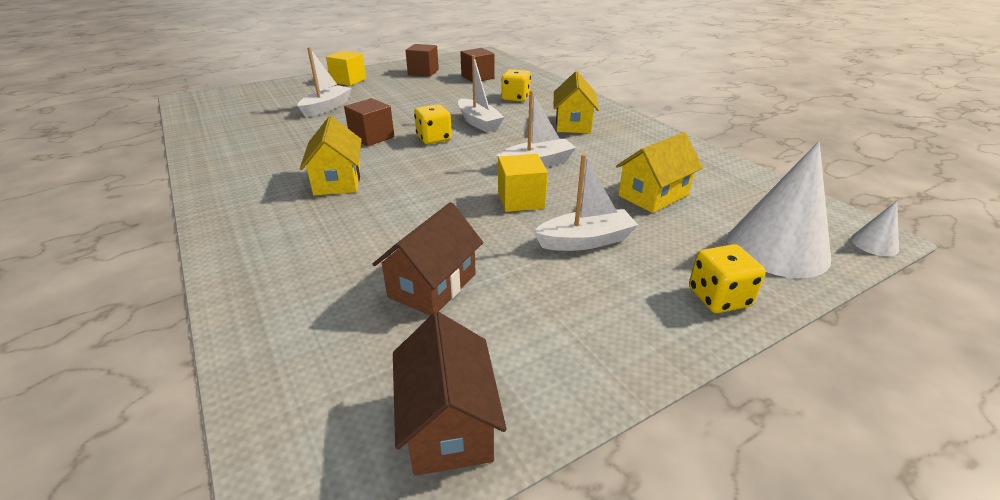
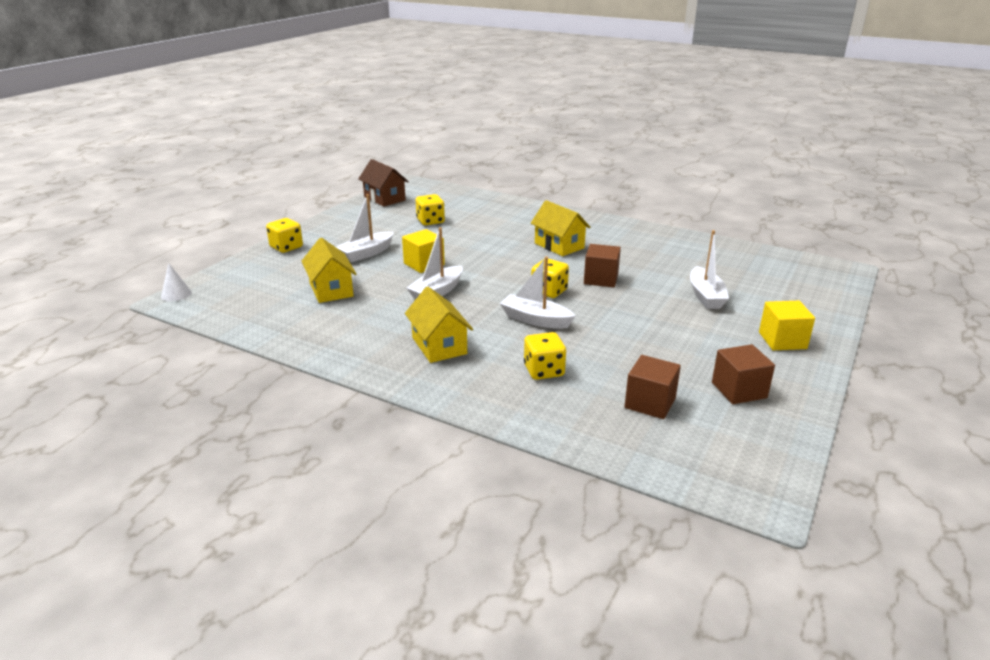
camera: 150 degrees right, 5 degrees down
brown house [372,202,483,316] -> yellow dice [416,194,445,225]
yellow house [616,132,703,213] -> yellow house turned 45 degrees counterclockwise [302,238,356,303]
white cone [727,141,831,278] -> none

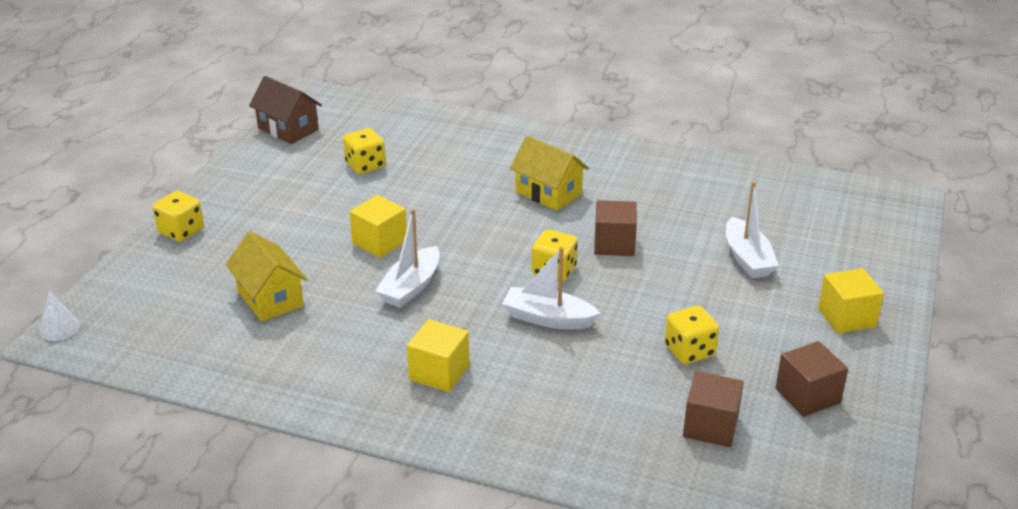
camera: 10 degrees left, 5 degrees up
white boat [336,194,394,262] -> none
yellow house [405,287,473,363] -> yellow cube [407,319,470,392]
yellow dice [524,332,566,380] -> yellow dice moved to [664,306,719,364]

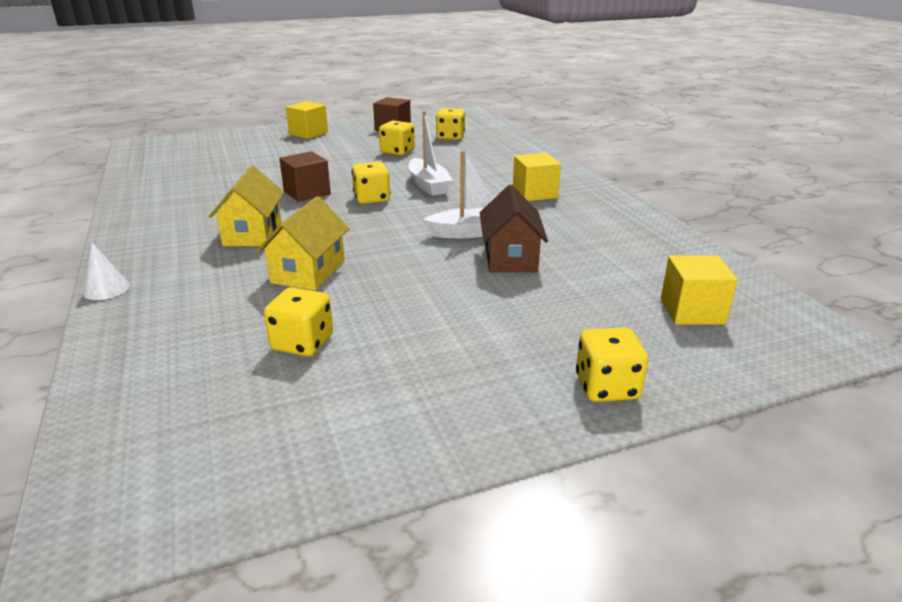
camera: 130 degrees left, 5 degrees down
white cone [39,291,80,341] -> white cone moved to [83,243,130,300]
yellow house [225,231,308,322] -> yellow house moved to [256,196,350,290]
brown house [249,76,322,144] -> brown house moved to [480,185,548,272]
yellow cube [349,195,407,258] -> yellow cube moved to [661,256,738,325]
brown cube [683,371,744,447] -> yellow dice [436,108,465,140]
white boat [726,181,779,278] -> none

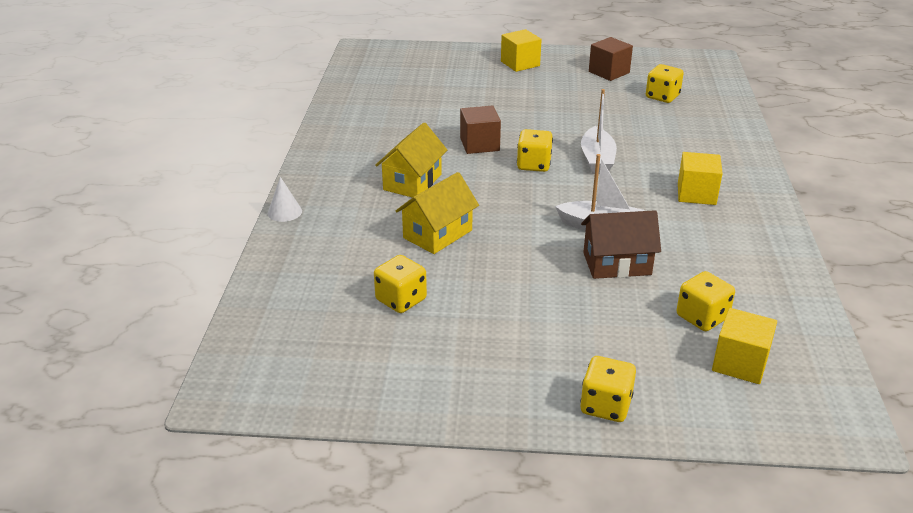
camera: 25 degrees right, 5 degrees up
yellow dice [379,120,415,156] -> yellow dice moved to [677,271,735,331]
brown house [480,185,548,272] -> brown house turned 60 degrees clockwise [581,210,661,279]

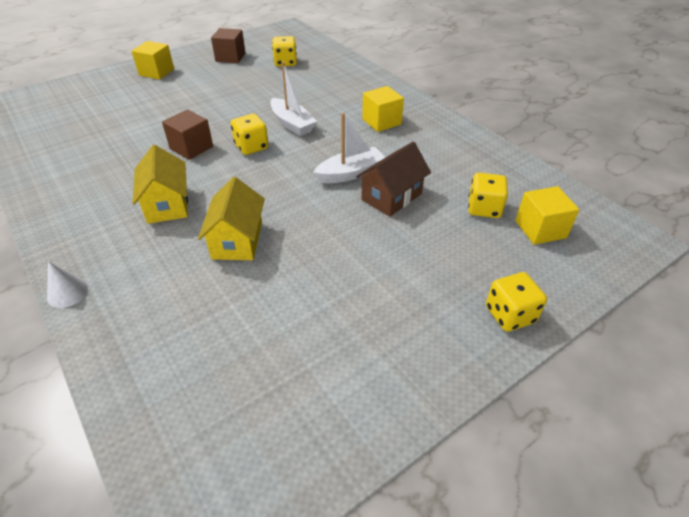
camera: 40 degrees left, 10 degrees up
yellow dice [374,255,427,313] -> none

